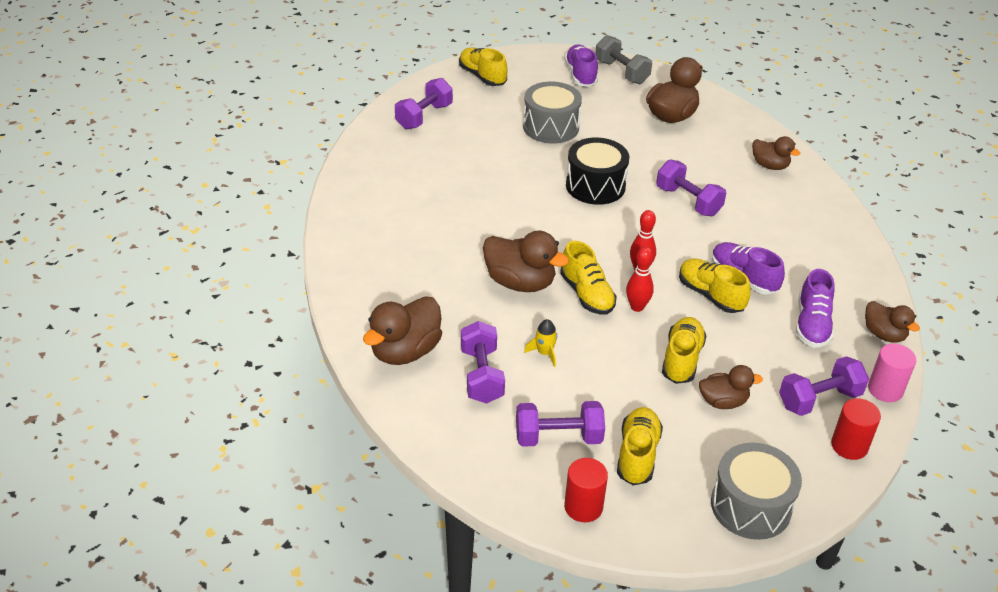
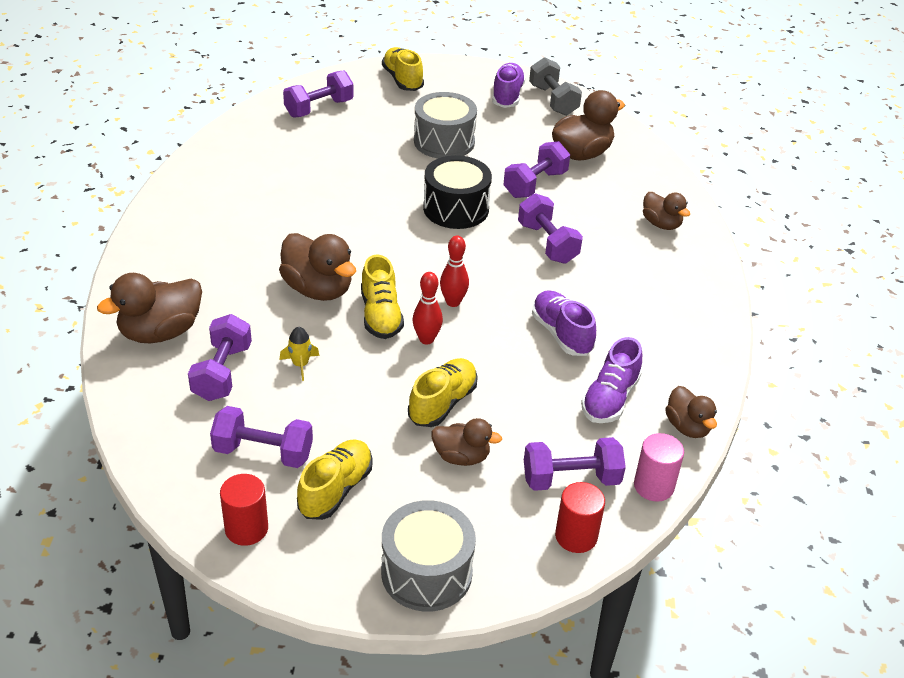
camera: 15 degrees right, 0 degrees up
yellow shoe [679,258,751,313] -> none
none -> purple dumbbell [504,141,570,198]

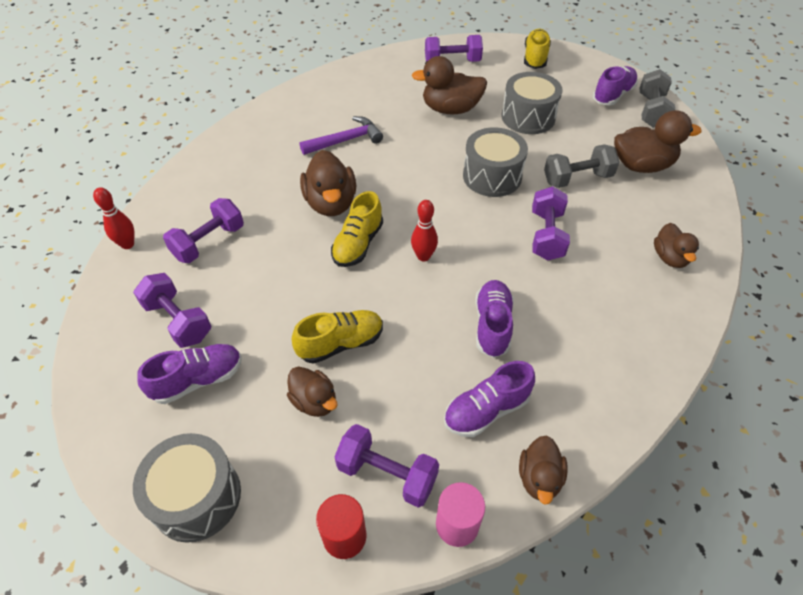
camera: 35 degrees right, 10 degrees up
brown duck [97,273,202,343] -> brown duck moved to [412,56,487,114]
red cylinder [220,474,268,546] -> none
yellow rocket [280,327,320,381] -> none
yellow shoe [297,439,373,520] -> purple shoe [137,344,242,404]
red bowling pin [413,272,443,344] -> red bowling pin moved to [93,187,135,249]
black drum [423,155,492,229] -> grey drum [463,127,528,197]
purple dumbbell [504,141,570,198] -> grey dumbbell [544,144,620,188]
none -> purple hammer [299,116,383,155]

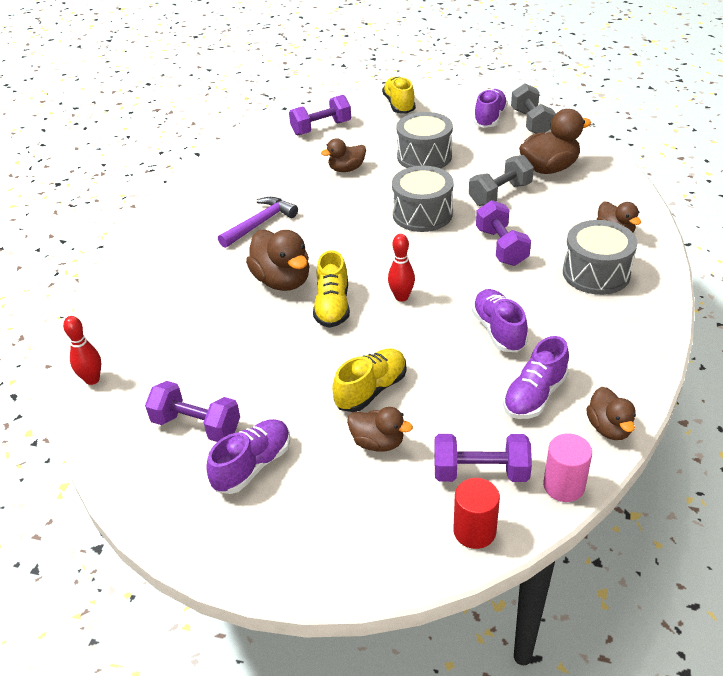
camera: 20 degrees left, 10 degrees down
grey drum [133,433,241,543] -> grey drum moved to [563,220,637,295]
purple dumbbell [163,198,244,263] -> none
brown duck [412,56,487,114] -> brown duck [321,138,366,172], size x0.62

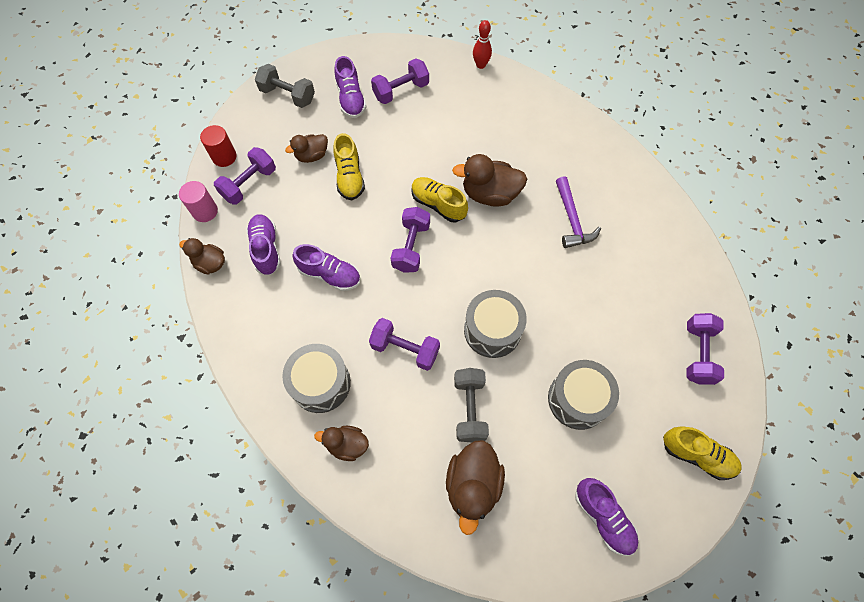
camera: 125 degrees right, 25 degrees up
brown duck [321,138,366,172] -> none
red bowling pin [388,234,415,302] -> purple dumbbell [391,207,430,273]
grey dumbbell [511,84,556,133] -> grey dumbbell moved to [255,64,315,108]

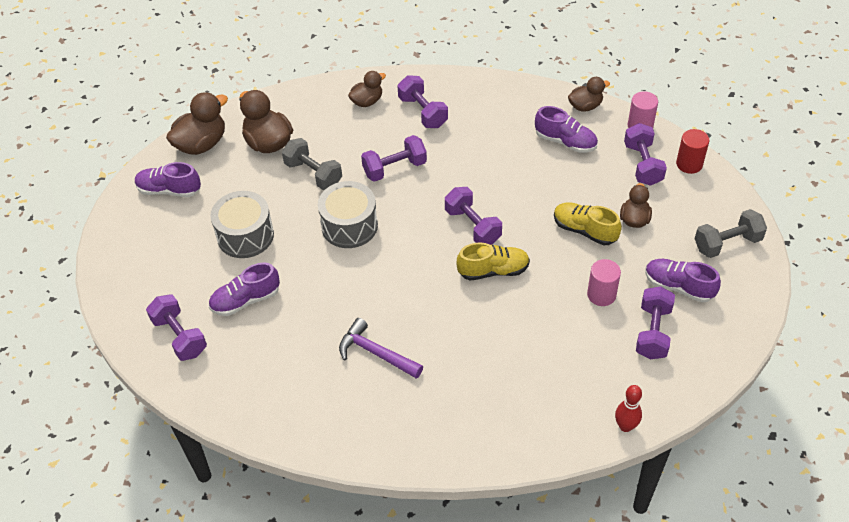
camera: 135 degrees right, 15 degrees down
grey drum [282,344,351,413] -> purple dumbbell [398,75,448,128]
purple shoe [293,244,361,291] -> purple shoe moved to [209,262,280,316]
brown duck [452,154,527,207] -> brown duck moved to [166,92,228,155]
yellow shoe [663,426,742,480] -> none
none -> pink cylinder [587,259,621,306]

